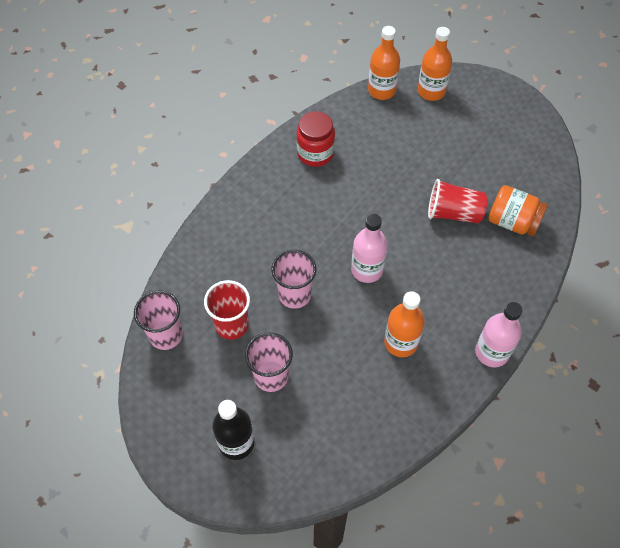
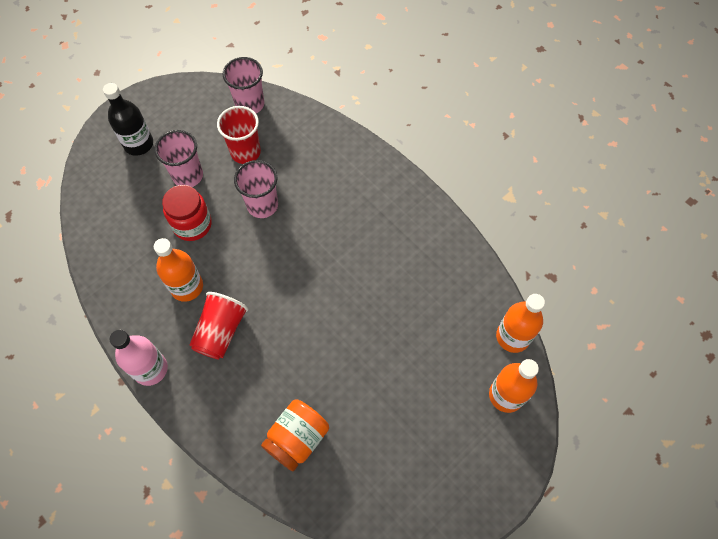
camera: 100 degrees right, 5 degrees up
red jar [296,111,335,167] -> red jar moved to [162,185,212,241]
pink bottle [351,214,388,283] -> none
red cup [428,179,488,223] -> red cup moved to [189,292,248,359]

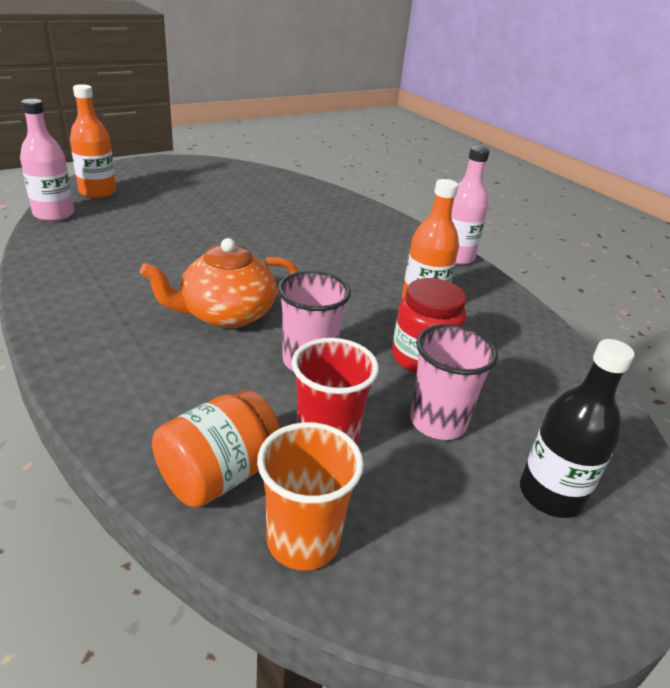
camera: 175 degrees left, 30 degrees down
red cup [189,292,248,359] -> none
pink cup [222,57,264,114] -> orange cup [257,422,364,570]
orange jar [261,399,329,471] -> orange jar moved to [152,390,281,508]
orange bottle [496,294,545,353] -> pink bottle [20,99,74,222]
none -> orange teapot [140,238,298,328]

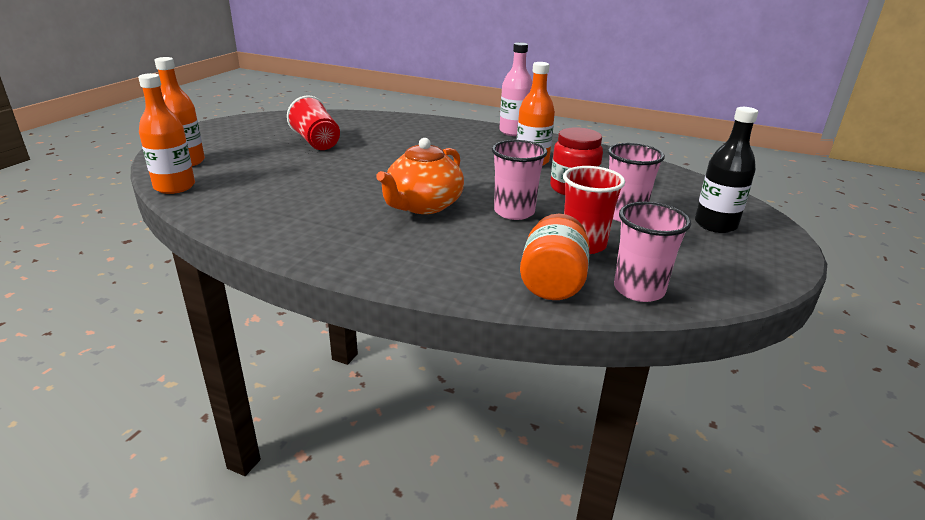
camera: 30 degrees left, 5 degrees down
pink bottle [20,99,74,222] -> orange bottle [138,73,195,194]
orange cup [257,422,364,570] -> pink cup [614,202,691,302]
none -> red cup [287,95,340,150]

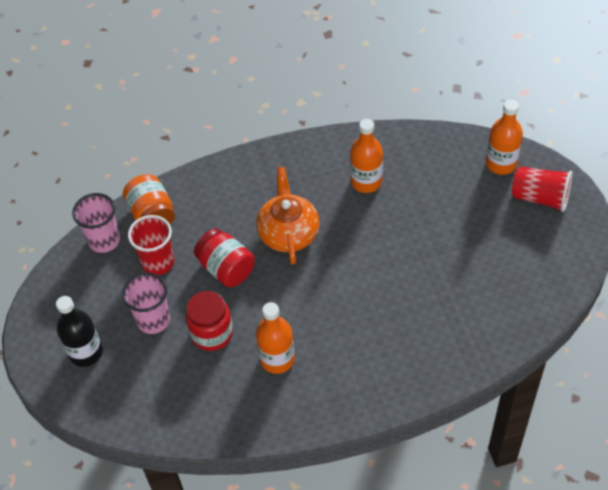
camera: 145 degrees right, 25 degrees up
orange bottle [138,73,195,194] -> orange bottle moved to [350,119,383,193]
red cup [287,95,340,150] -> red cup moved to [512,166,573,212]
pink cup [492,140,547,220] -> red jar [194,228,255,287]
pink bottle [499,42,532,136] -> none

